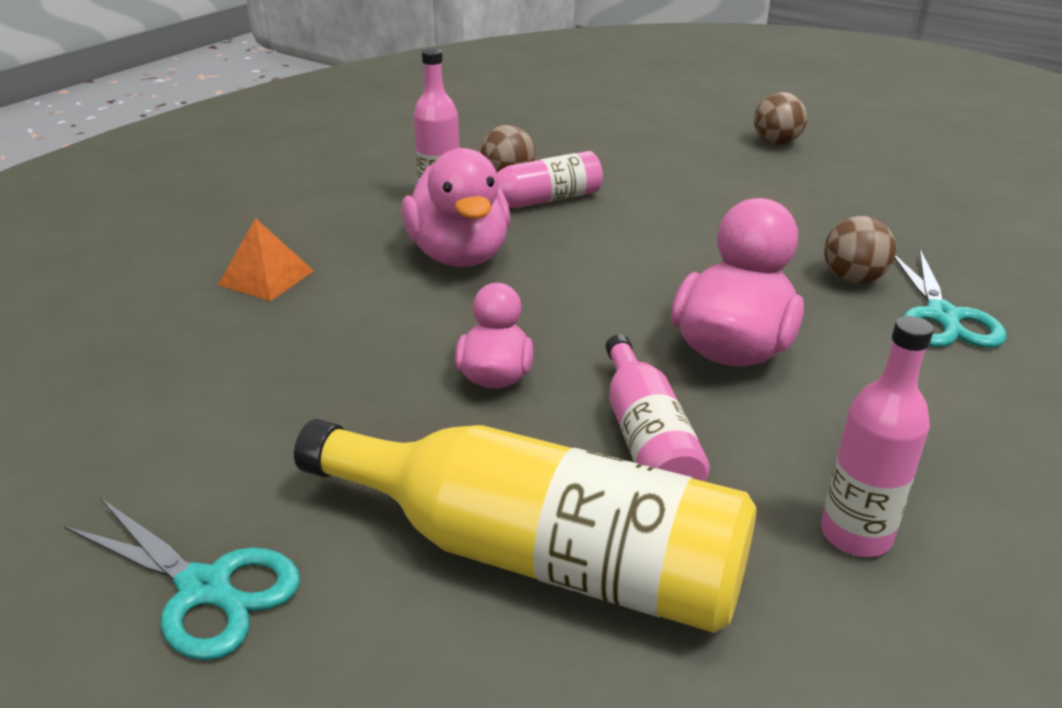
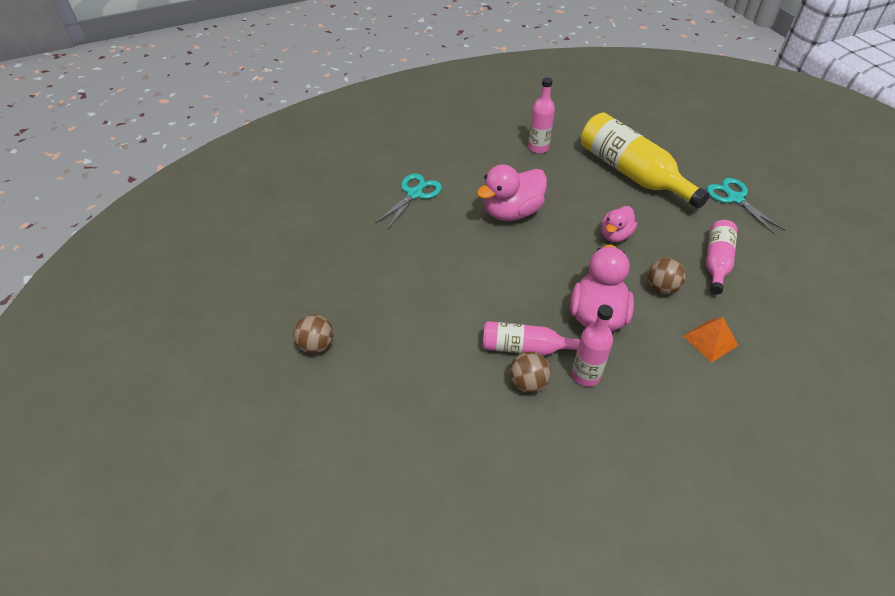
camera: 150 degrees left, 15 degrees up
pink bottle [606,334,710,481] -> pink bottle moved to [706,220,737,294]
brown ball [824,216,896,284] -> brown ball moved to [648,258,686,294]

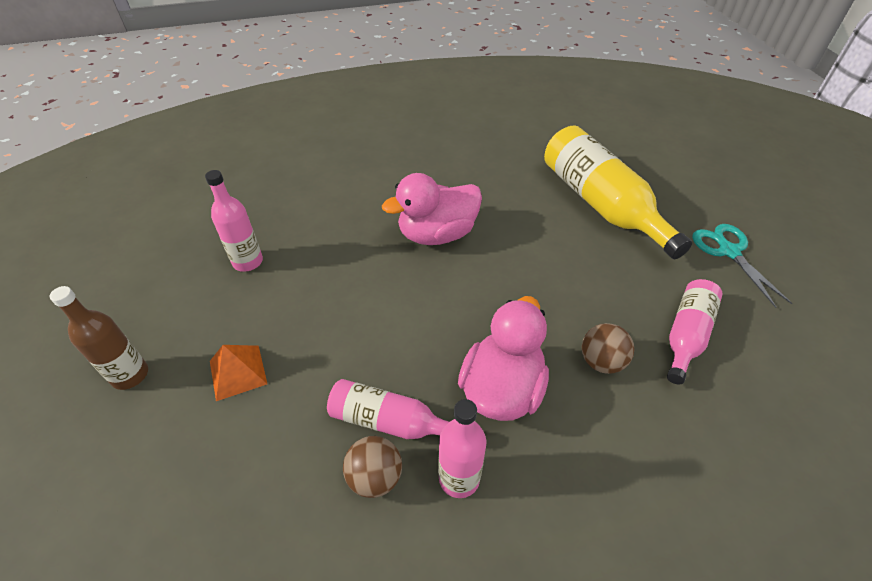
camera: 10 degrees right, 0 degrees up
brown ball [293,314,334,354] -> brown bottle [50,286,148,390]
turquoise scissors [375,174,442,230] -> none
pink bottle [528,77,555,153] -> pink bottle moved to [205,170,263,272]
pink duck [602,206,637,242] -> none
orange pyramid [683,317,739,363] -> orange pyramid moved to [210,345,267,401]

